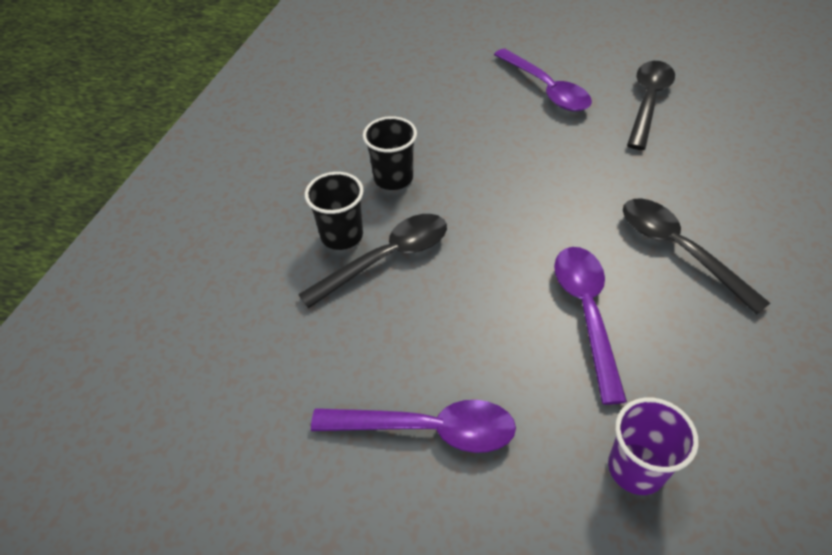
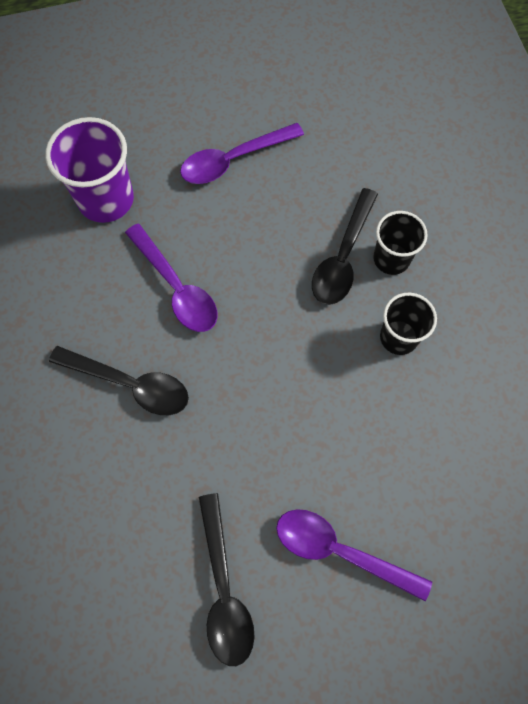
camera: 145 degrees right, 20 degrees up
purple cup [608,398,699,495] -> purple cup [45,117,134,223], size x1.57

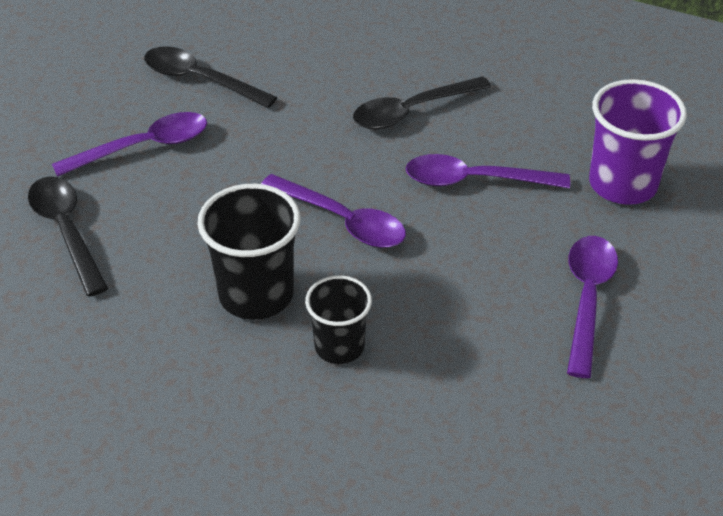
camera: 130 degrees right, 25 degrees down
black spoon [312,188,378,305] -> black spoon moved to [28,176,108,297]
black cup [380,293,437,355] -> black cup [197,184,301,320], size x1.57
none -> purple spoon [261,174,406,248]

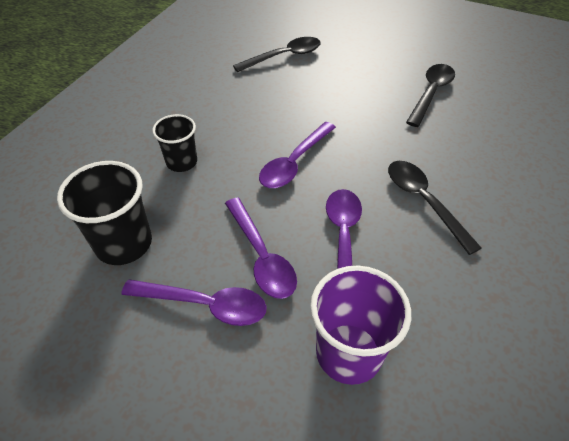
camera: 90 degrees right, 5 degrees up
purple spoon [52,112,207,177] -> purple spoon moved to [225,197,297,299]
black cup [197,184,301,320] -> black cup moved to [57,161,152,265]

